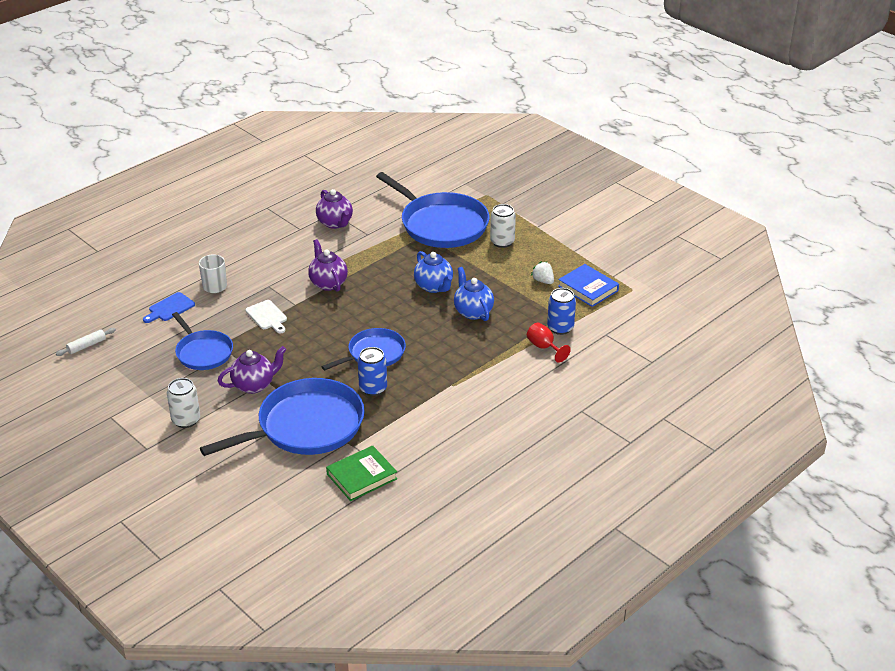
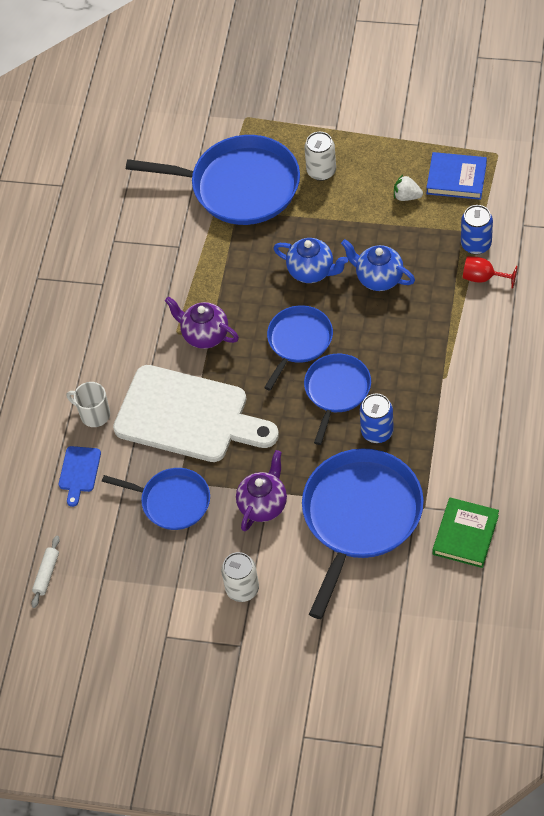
camera: 30 degrees left, 20 degrees up
white cutting board [246,300,287,333] -> white cutting board [113,365,279,462], size x2.46
purple teapot [316,189,353,229] -> none
none -> blue pan [264,305,333,391]

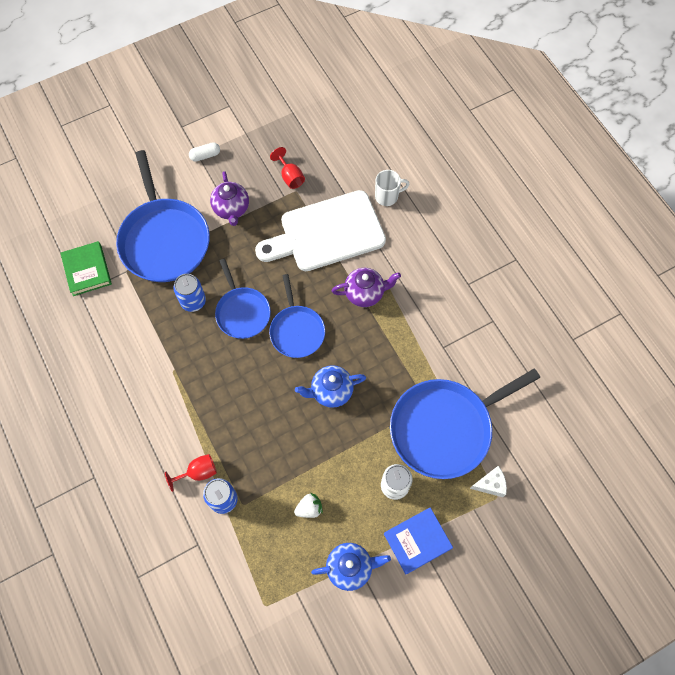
camera: 135 degrees right, 10 degrees up
white rolling pin [31,536,60,608] -> none
blue cutting board [59,446,101,507] -> none
blue pan [102,468,210,530] -> red goblet [270,147,305,189]
white can [221,552,259,602] -> white capsule [189,142,220,162]
blue teapot [341,239,415,291] -> blue teapot moved to [311,543,391,591]
blue book [426,152,487,200] -> blue book moved to [384,507,453,575]
none -> white cheese [470,466,507,497]

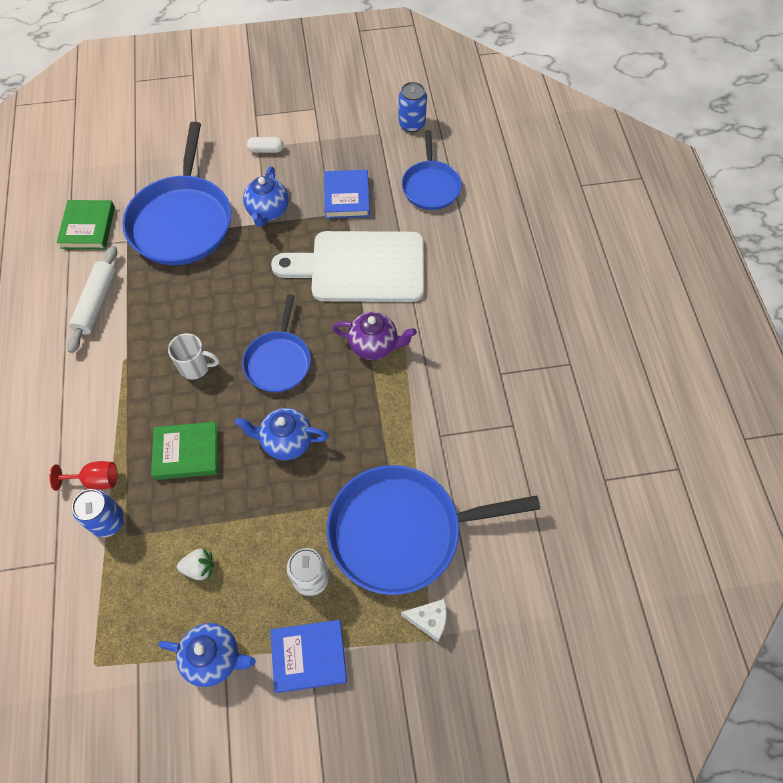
camera: 20 degrees right, 5 degrees down
blue can [173,274,206,312] -> blue can moved to [398,82,427,132]
purple teapot [210,171,249,226] -> blue teapot [243,166,289,227]
blue pan [215,259,271,339] -> blue pan moved to [402,130,462,210]
red goblet [270,147,305,189] -> blue book [324,170,370,219]
white mug [375,170,410,206] -> white mug moved to [168,333,219,380]
none -> white rolling pin [67,246,117,353]
none -> green book [151,422,218,480]

